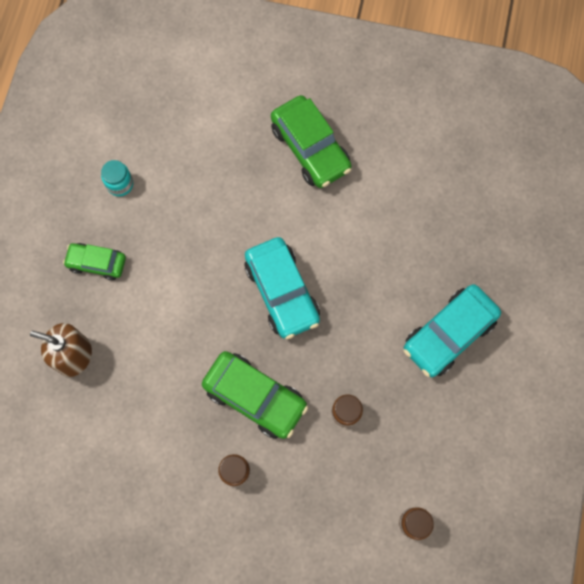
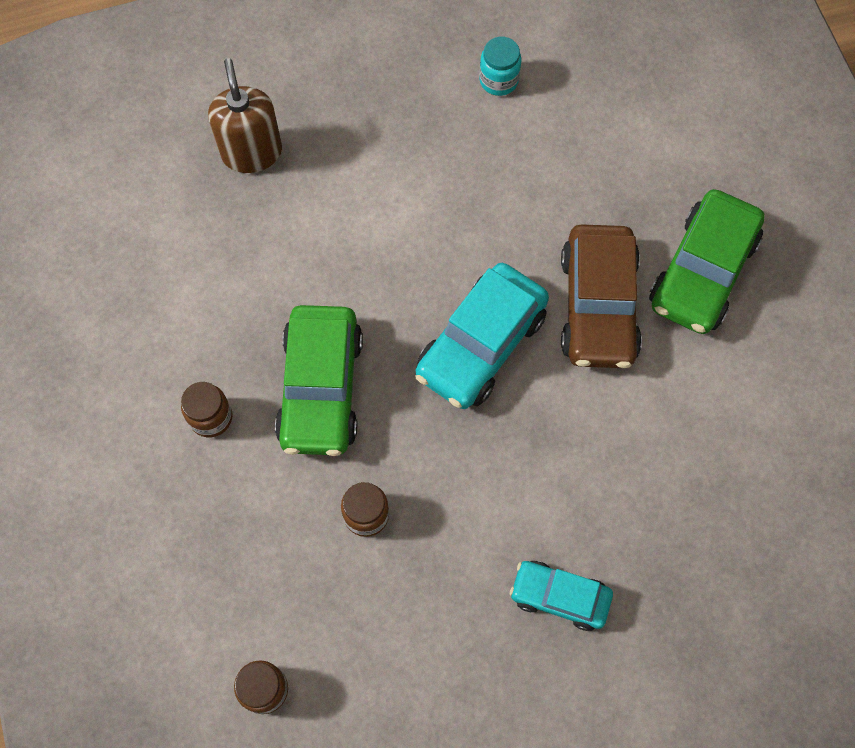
camera: 60 degrees right, 5 degrees down
green car [63,243,126,280] -> none
turquoise car [404,284,501,377] -> turquoise car [510,561,613,631], size x0.60
none -> brown car [561,224,642,368]

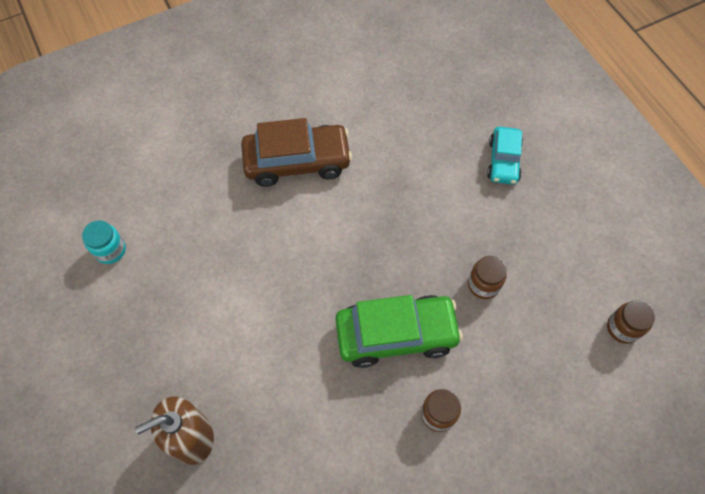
camera: 100 degrees left, 5 degrees down
turquoise car [415,263,549,409] -> none
green car [649,189,765,334] -> none

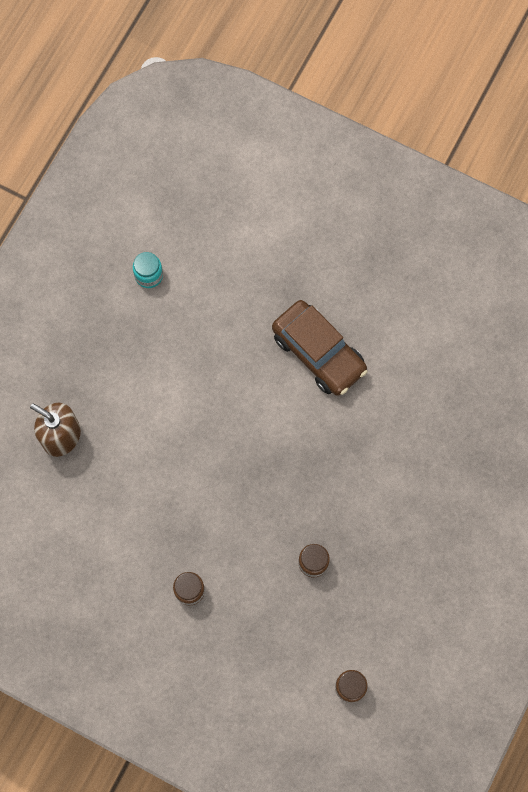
camera: 55 degrees right, 10 degrees up
green car [335,295,463,368] -> none
turquoise car [487,127,523,185] -> none

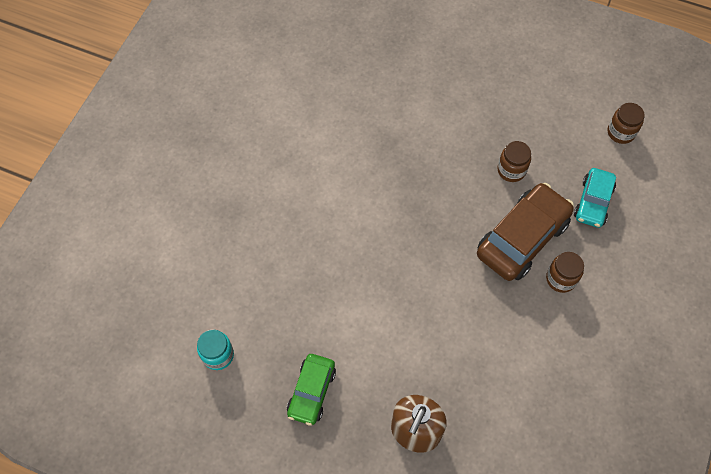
camera: 95 degrees left, 10 degrees down
brown car [272,300,368,396] -> brown car moved to [477,183,574,281]
none -> green car [287,354,336,426]
none -> turquoise car [574,168,616,228]

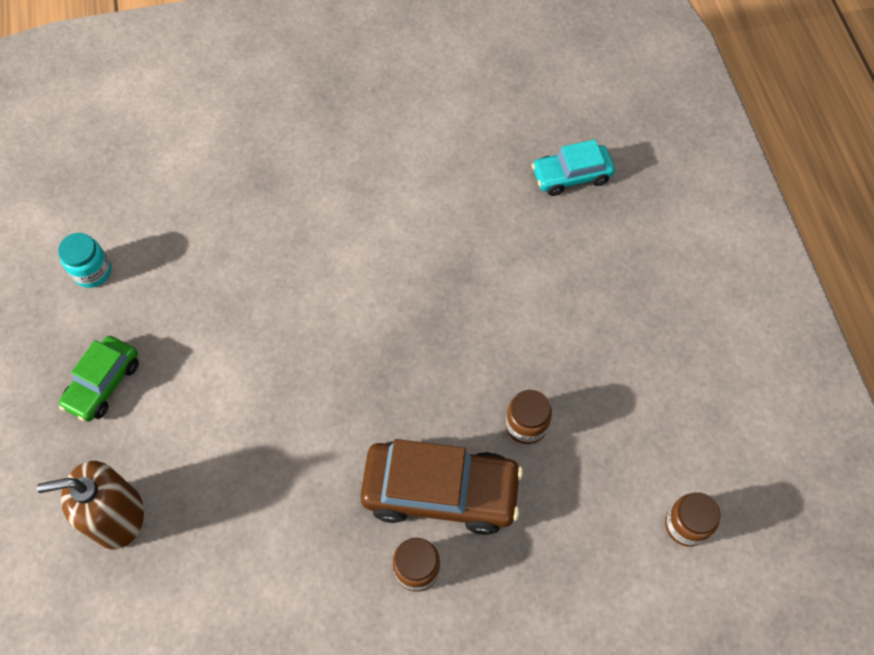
camera: 55 degrees right, 0 degrees up
green car [287,354,336,426] -> green car turned 45 degrees counterclockwise [59,336,139,422]
turquoise car [574,168,616,228] -> turquoise car moved to [532,139,615,196]

